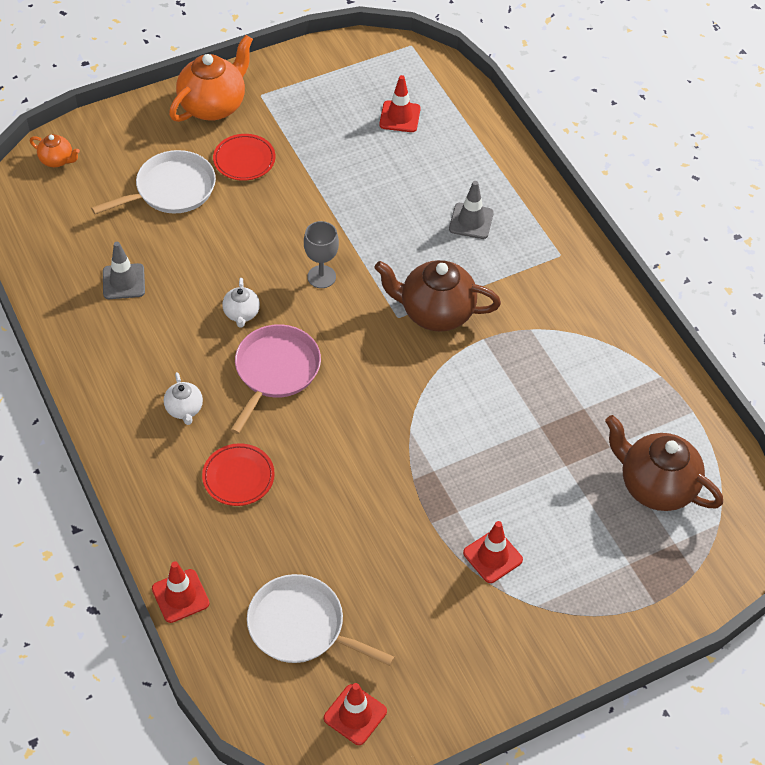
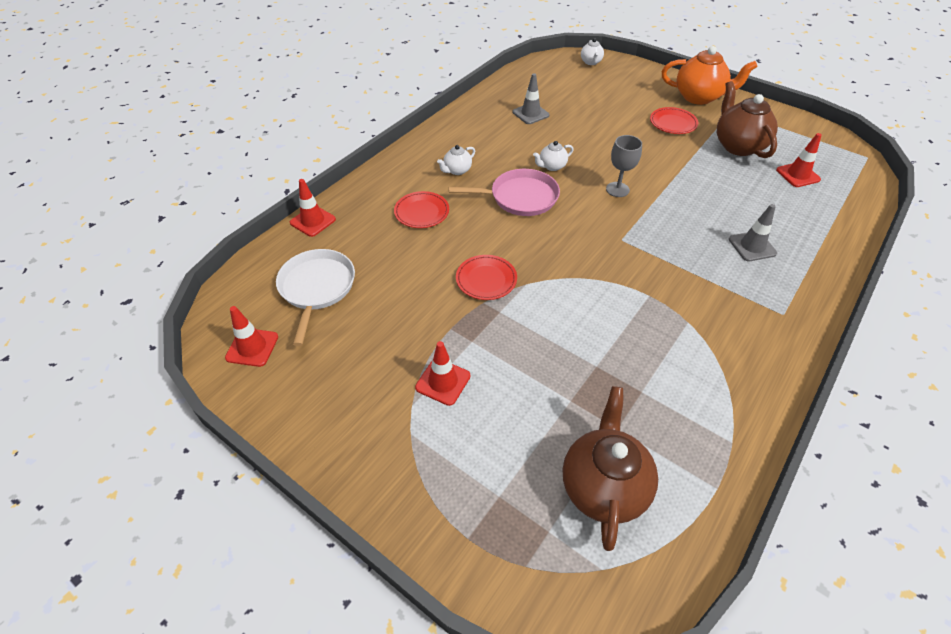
camera: 65 degrees right, 5 degrees down
orange teapot [30,134,80,167] -> white teapot [581,38,604,65]
white pan [91,150,216,214] -> none
brown teapot [374,260,501,332] -> brown teapot moved to [717,81,778,158]
none -> red plate [456,255,517,300]

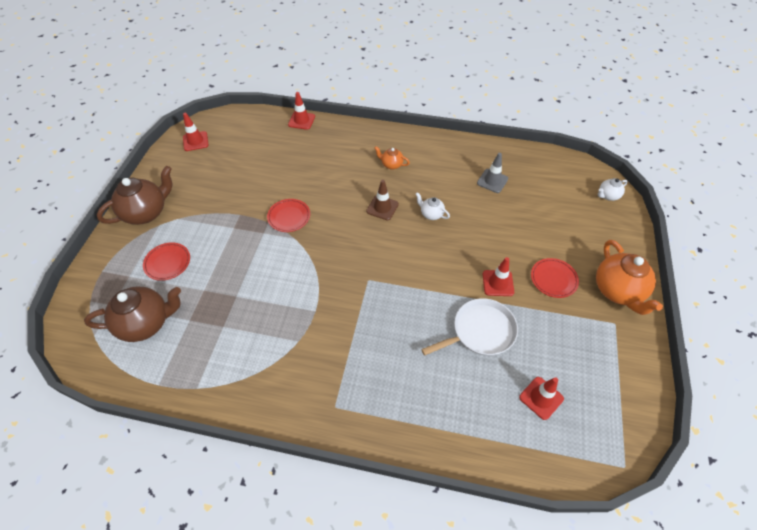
camera: 65 degrees right, 5 degrees up
white pan [276,249,355,346] -> white pan moved to [421,298,518,356]
red plate [394,191,449,228] -> red plate moved to [143,242,190,281]
red traffic cone [415,341,471,406] -> red traffic cone moved to [483,257,514,296]
white teapot [437,145,475,175] -> orange teapot [374,146,410,170]
pink pan [449,169,560,216] -> brown traffic cone [366,180,399,220]
grey goblet [606,135,642,197] -> none
brown teapot [717,81,778,158] -> brown teapot moved to [97,166,172,225]
grey traffic cone [729,204,777,262] -> none

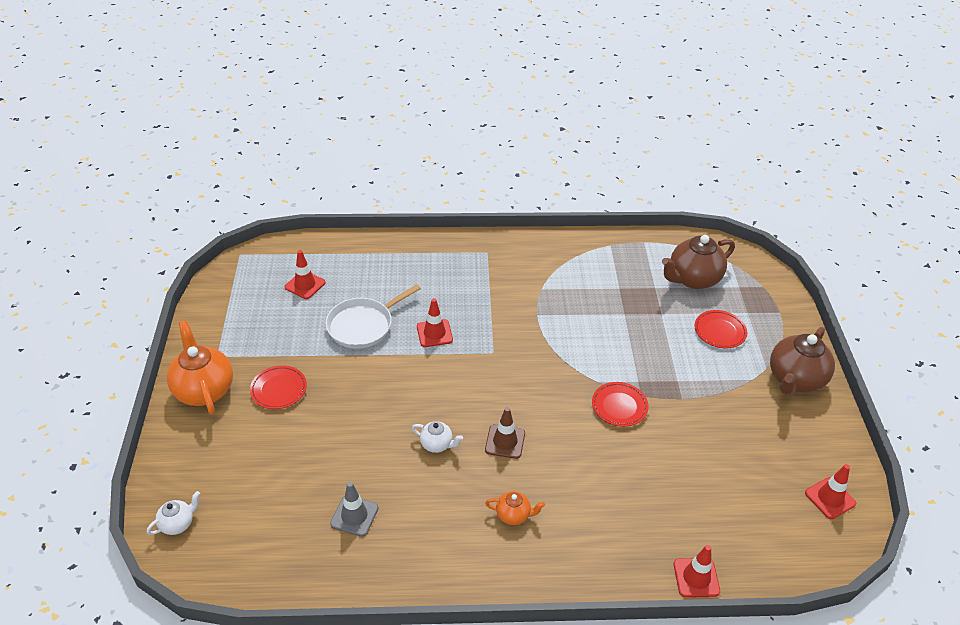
camera: 165 degrees right, 10 degrees down
red traffic cone [483,257,514,296] -> red traffic cone moved to [417,298,453,347]

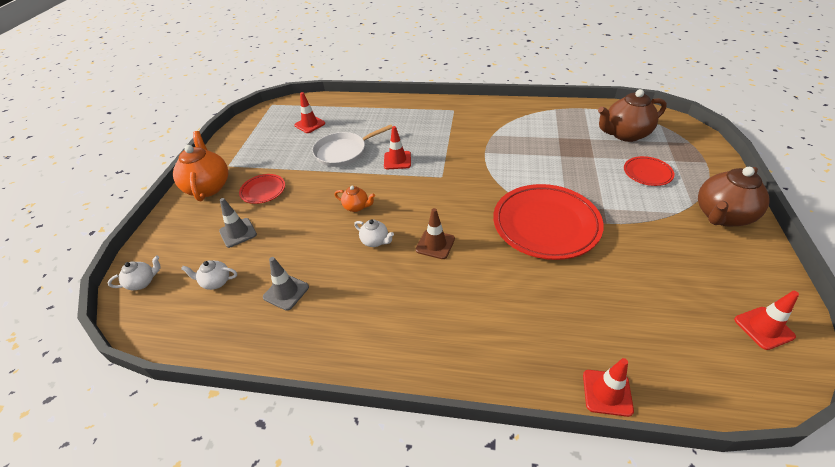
camera: 15 degrees right, 0 degrees up
orange teapot [485,491,545,525] -> orange teapot moved to [334,186,375,212]
red plate [592,382,649,427] -> red plate [493,184,604,260], size x2.05
none -> white teapot [181,260,237,290]
none -> grey traffic cone [219,198,257,248]

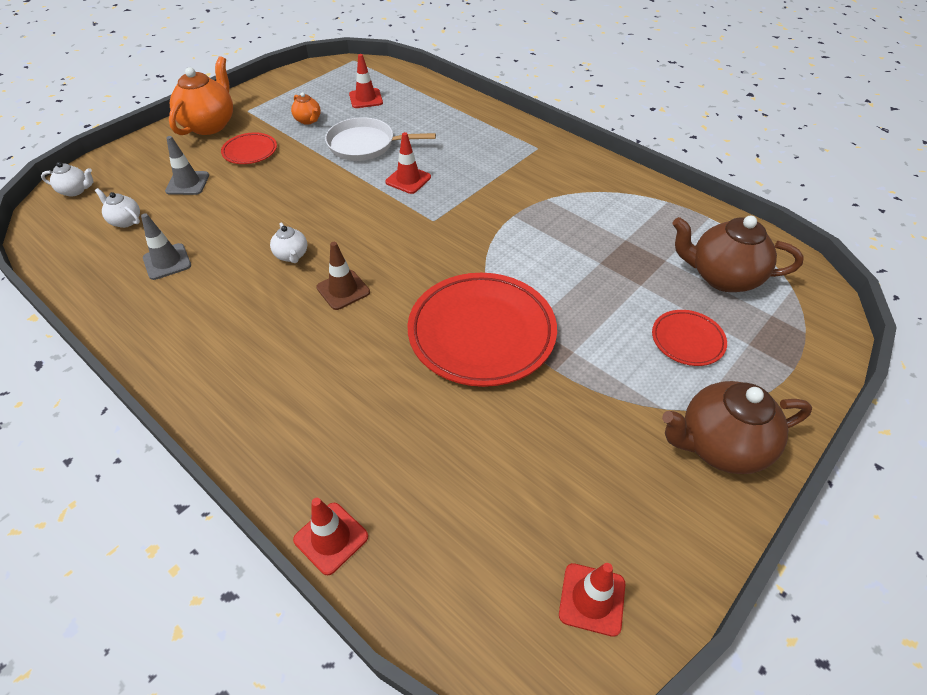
camera: 30 degrees right, 5 degrees up
orange teapot [334,186,375,212] -> orange teapot moved to [291,92,321,125]

